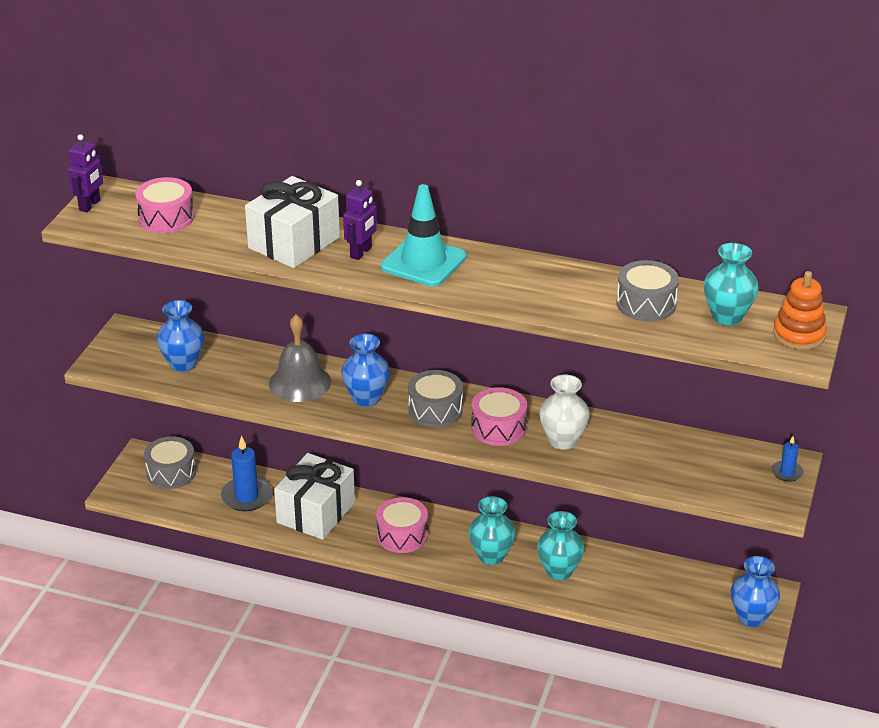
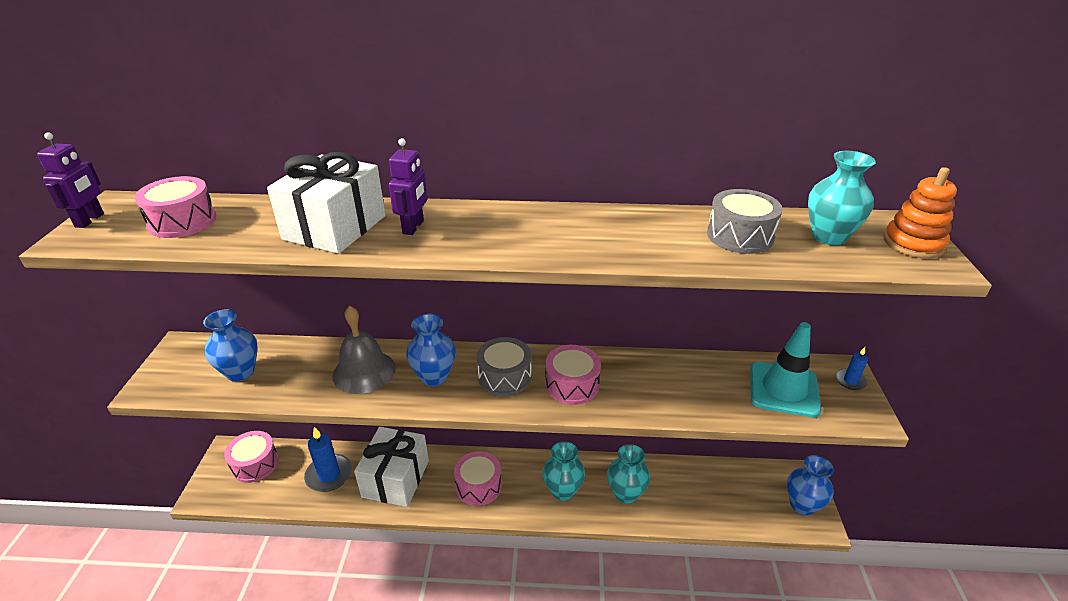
camera: 15 degrees left, 0 degrees up
grey drum [144,436,196,489] -> pink drum [224,431,279,483]
turquoise traffic cone [381,184,467,287] -> turquoise traffic cone moved to [750,322,822,418]
white vase [539,375,590,450] -> none

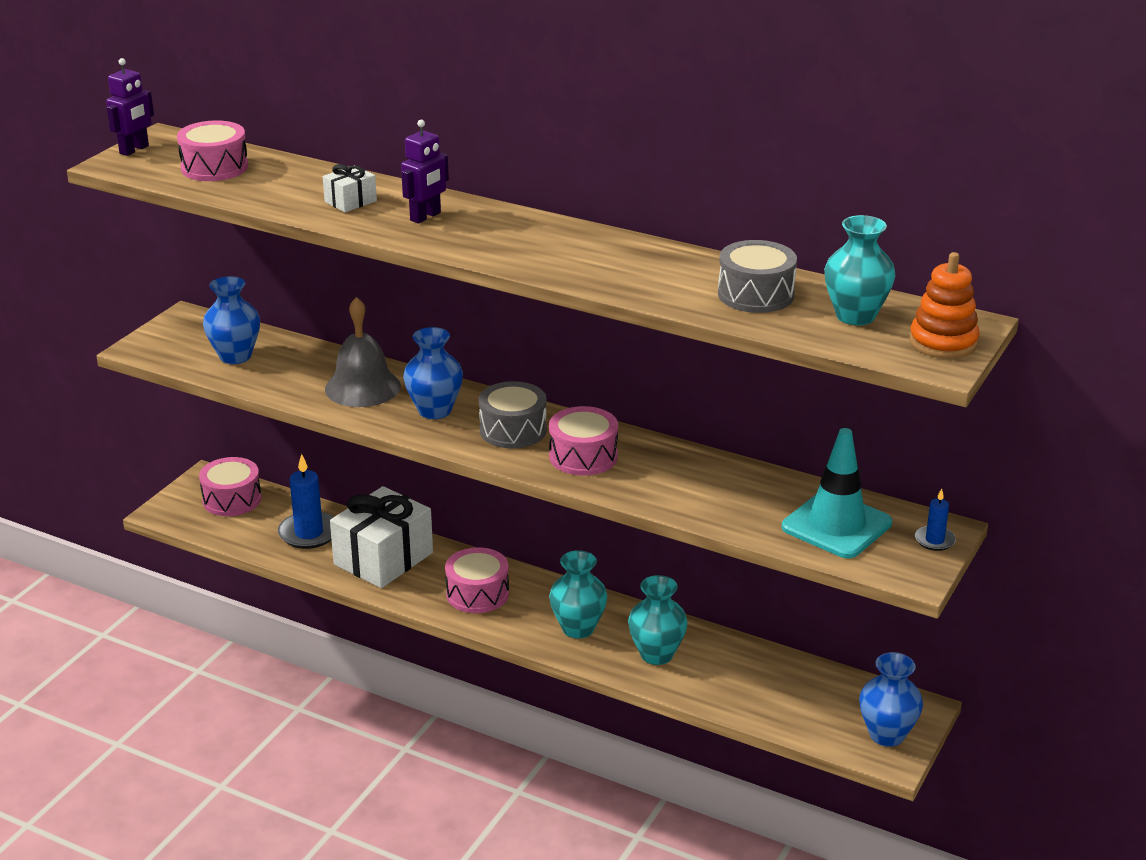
camera: 25 degrees right, 5 degrees down
white gift [267,152,386,254] -> white gift [323,164,377,212], size x0.46

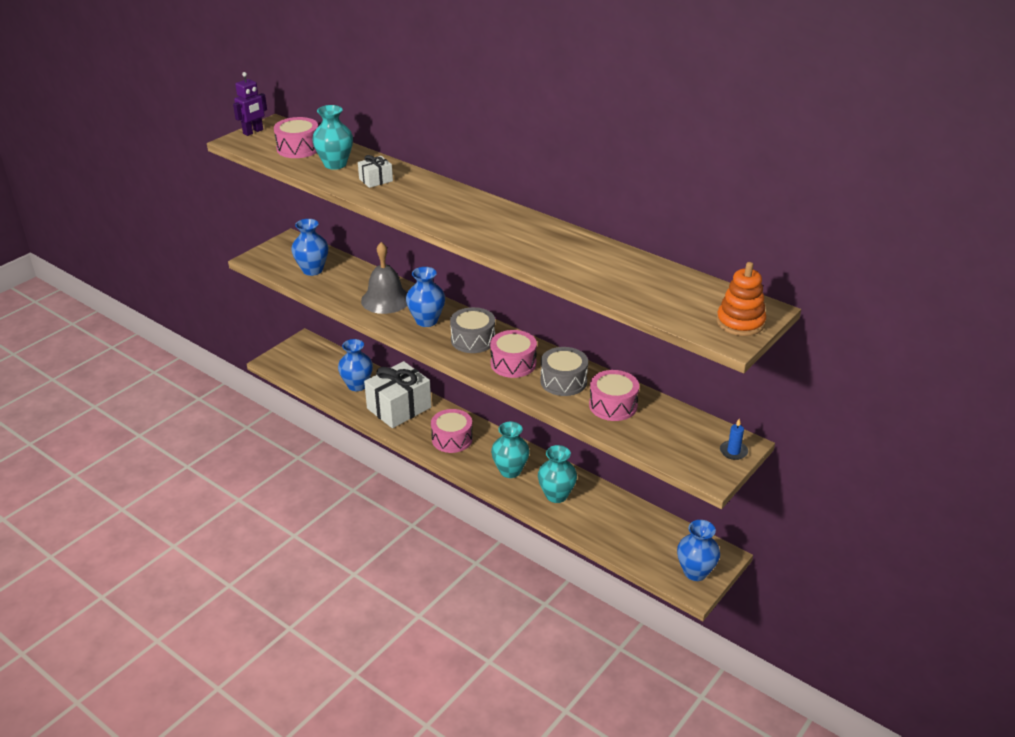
camera: 10 degrees right, 5 degrees up
pink drum [199,457,261,516] -> pink drum moved to [589,370,639,421]
blue candle [278,454,334,549] -> blue vase [338,339,373,391]
purple robot [401,120,449,224] -> none
grey drum [718,240,797,313] -> grey drum moved to [540,347,588,396]
turquoise traffic cone [782,428,892,558] -> none
turquoise vase [824,215,895,325] -> turquoise vase moved to [312,105,353,170]

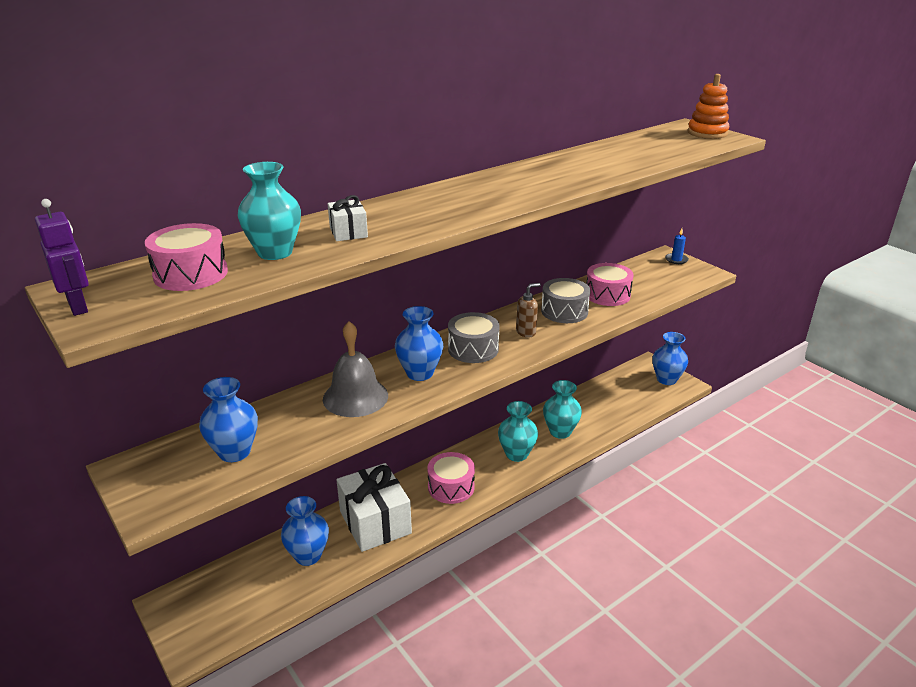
camera: 75 degrees left, 5 degrees down
pink drum [490,330,537,378] -> brown soap dispenser [516,283,541,337]

